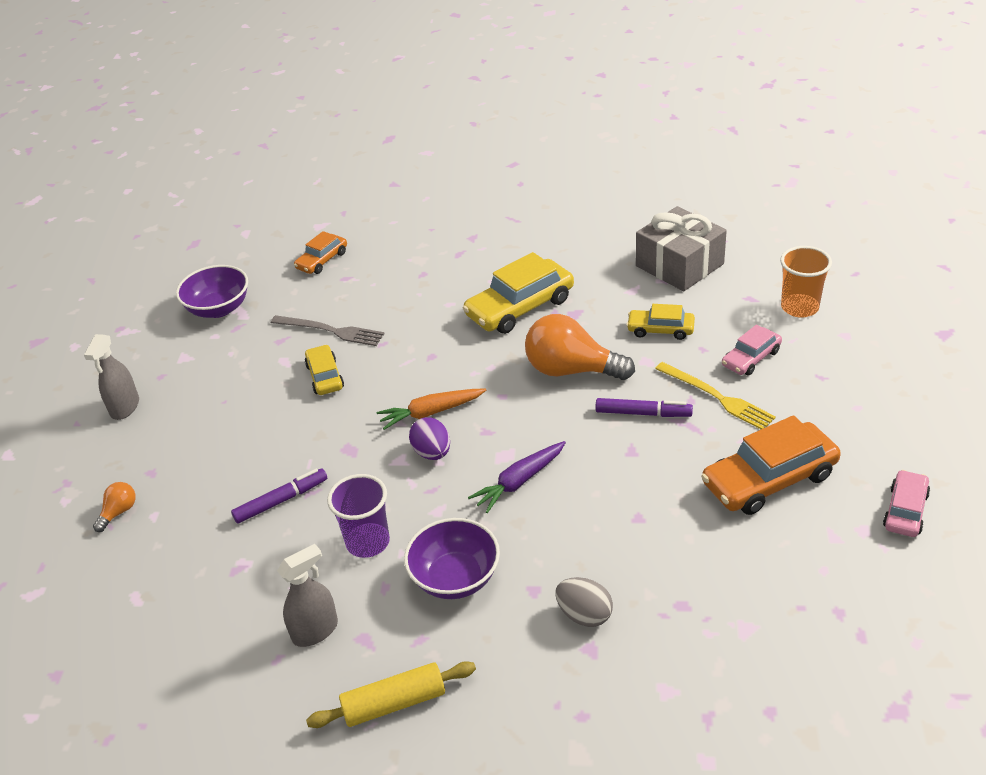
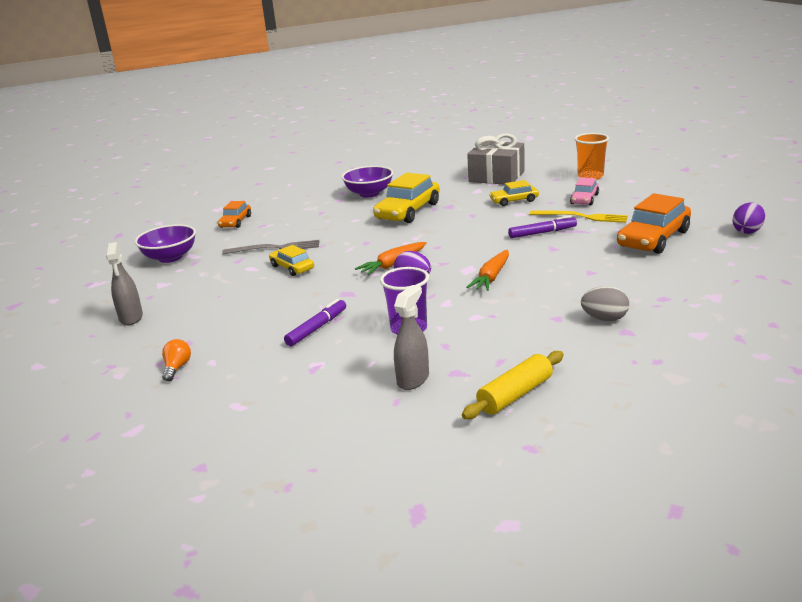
camera: 25 degrees left, 15 degrees down
purple bowl [404,518,500,599] -> purple bowl moved to [342,166,393,197]
purple carrot [468,441,566,513] -> orange carrot [466,250,509,291]
orange light bulb [525,314,635,380] -> none
pink car [883,470,930,537] -> purple egg [732,202,765,234]

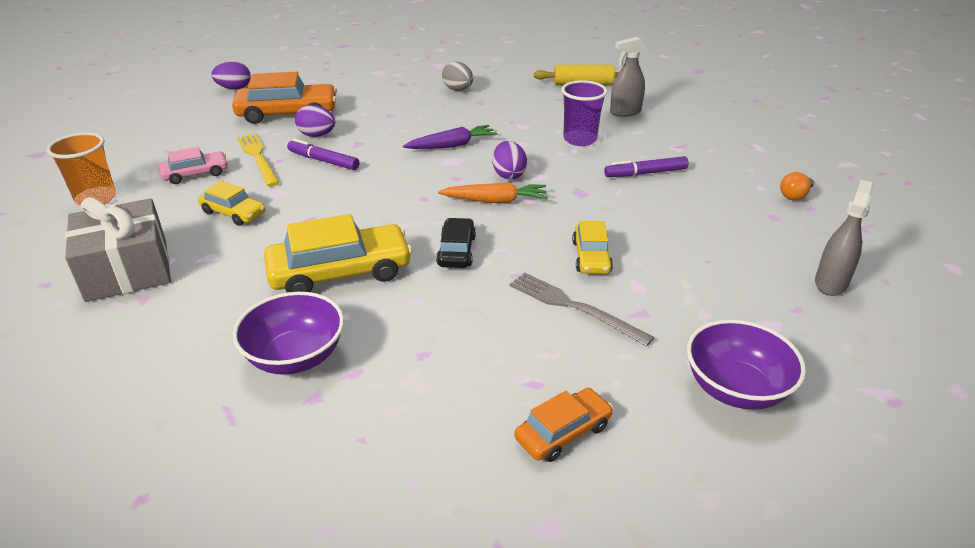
camera: 140 degrees left, 10 degrees up
orange carrot [466,250,509,291] -> purple carrot [403,125,498,149]
none -> purple egg [295,105,335,137]
none -> black car [436,218,476,268]

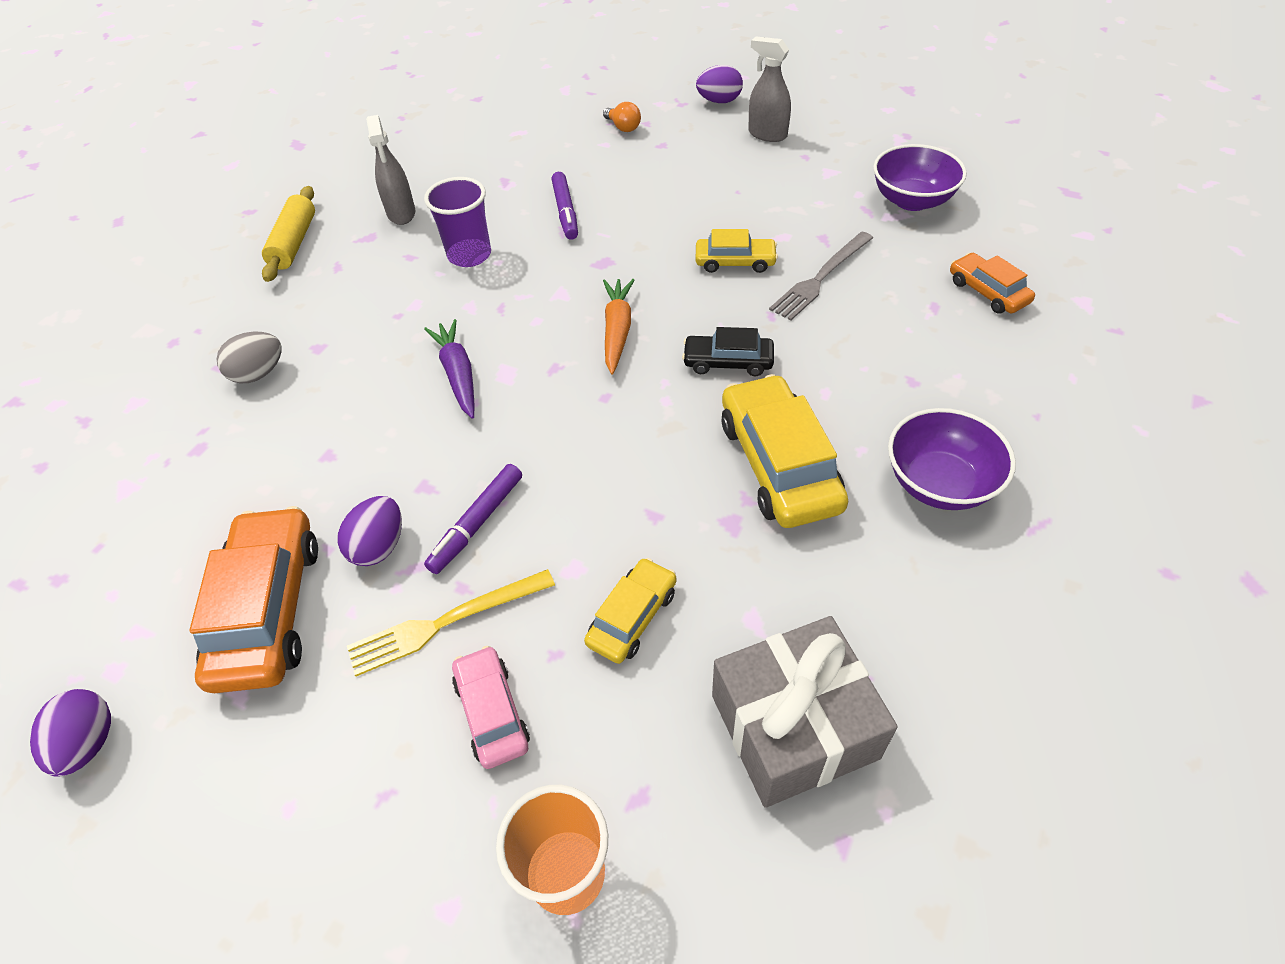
camera: 85 degrees left, 15 degrees up
purple egg [492,141,527,180] -> purple egg moved to [696,65,743,103]

